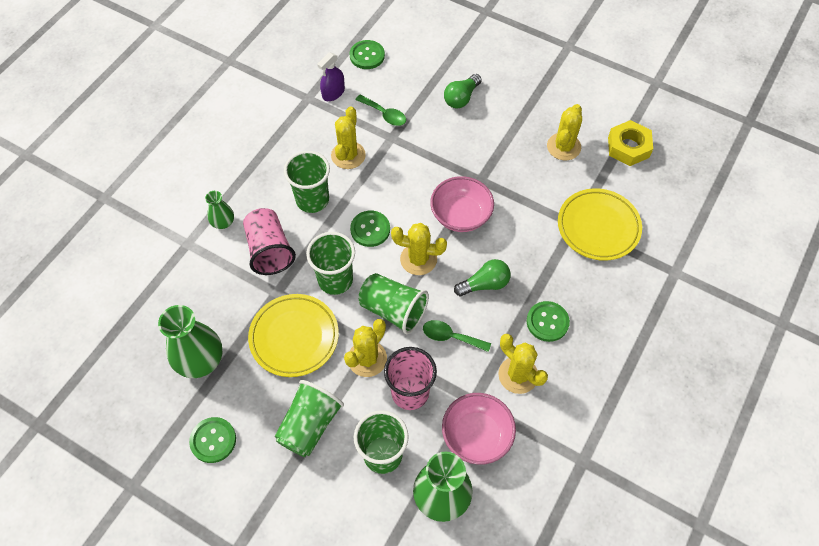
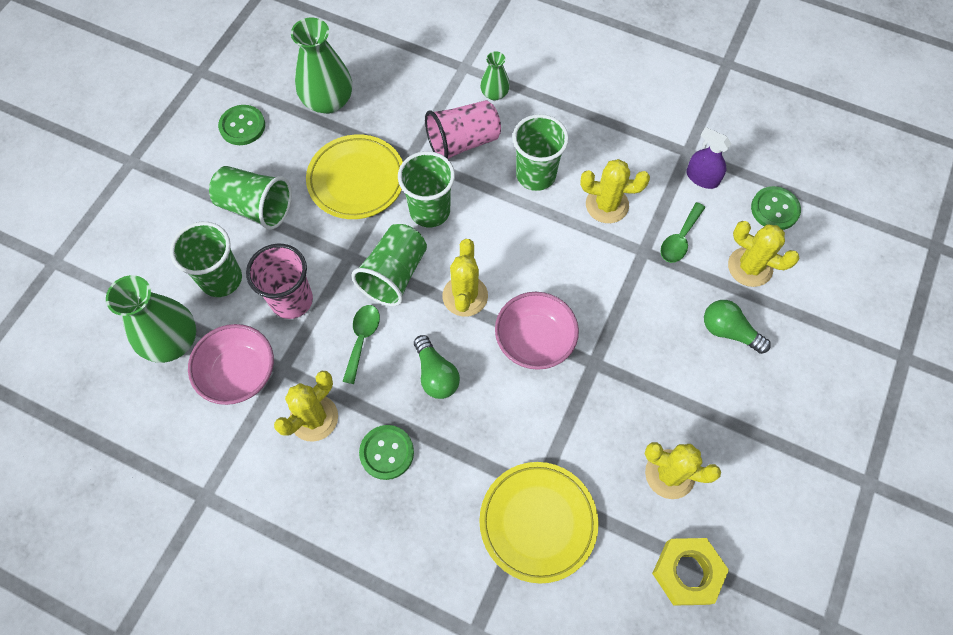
camera: 85 degrees right, 5 degrees up
yellow cactus [344,319,387,377] -> yellow cactus moved to [728,221,799,287]
green button [350,211,390,247] -> none

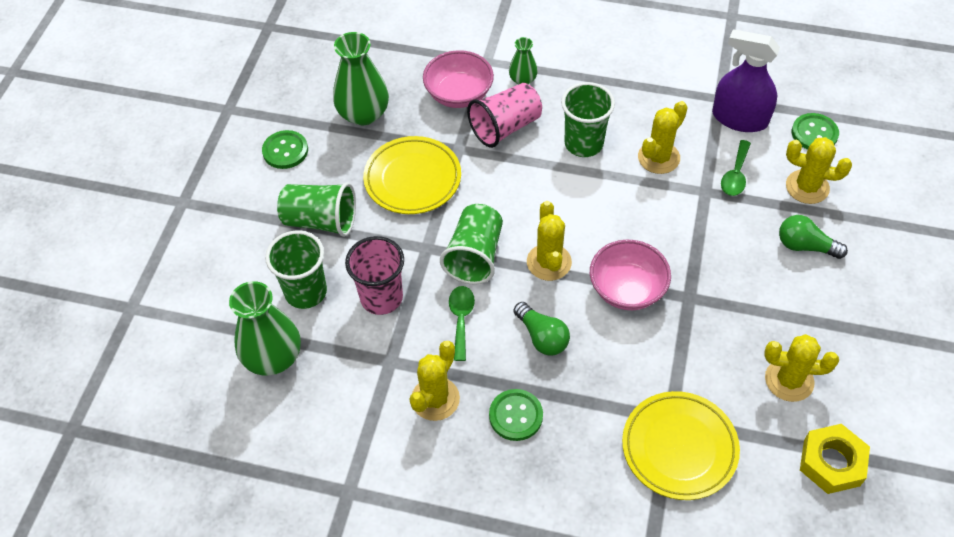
camera: 10 degrees left, 10 degrees down
pink bowl [188,324,274,405] -> pink bowl moved to [423,50,494,108]
green cup [398,151,455,227] -> none
yellow cactus [580,159,650,223] -> yellow cactus turned 45 degrees counterclockwise [638,101,688,174]
purple spray bottle [686,127,731,189] -> purple spray bottle [712,29,780,132], size x1.67

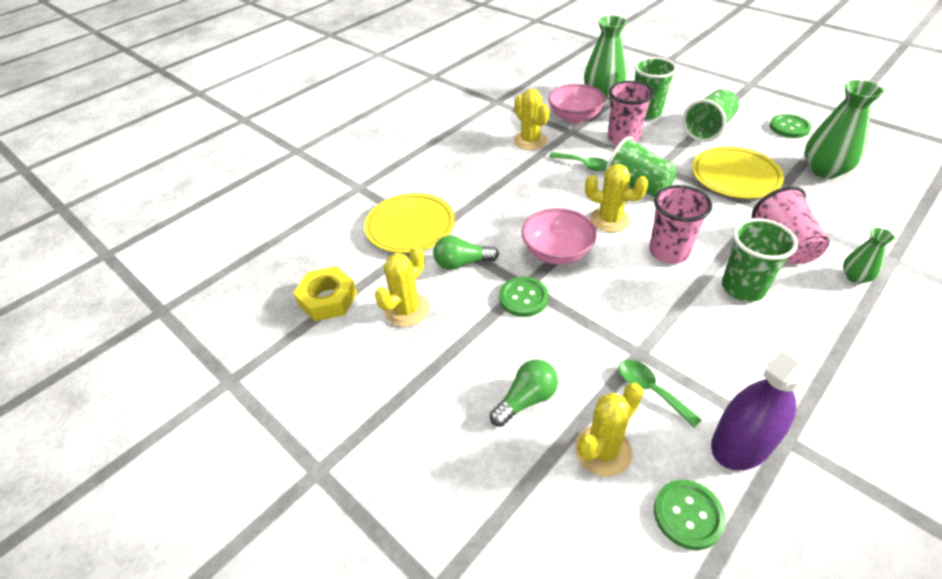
camera: 120 degrees right, 10 degrees down
pink bowl [423,50,494,108] -> pink bowl moved to [548,84,606,123]
green button [489,389,543,441] -> green button moved to [499,277,548,317]
green light bulb [514,302,570,355] -> green light bulb moved to [433,235,499,270]
yellow cactus [638,101,688,174] -> none
none -> pink cup [649,185,712,264]

